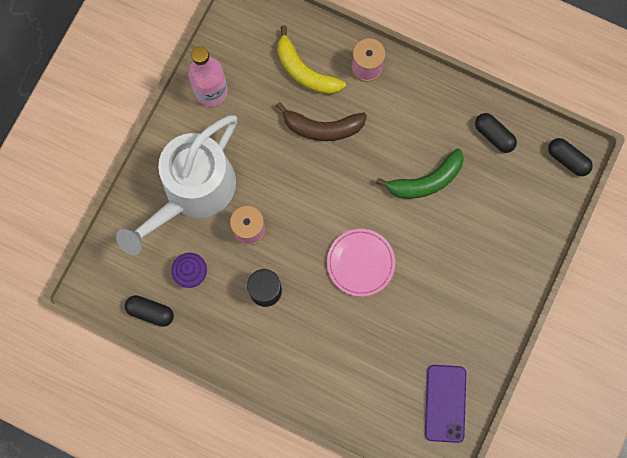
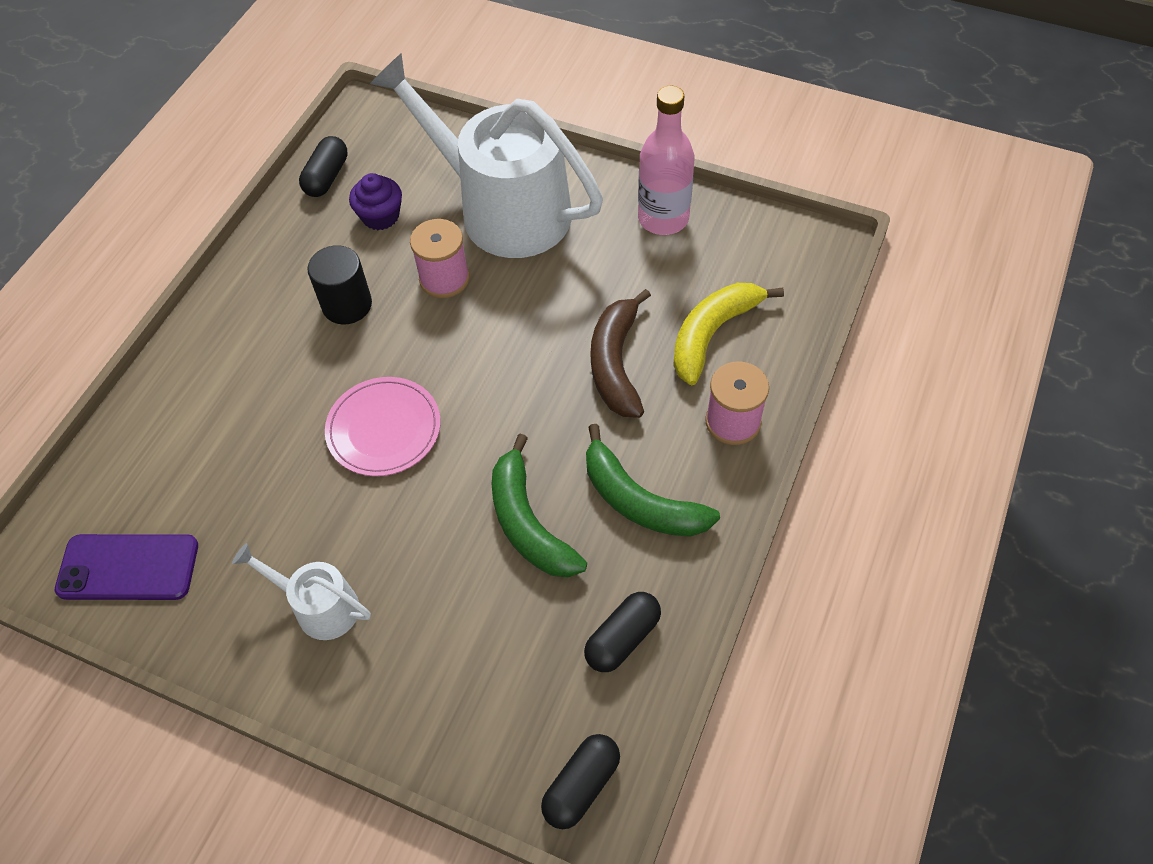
camera: 90 degrees right, 20 degrees down
none -> white watering can [232,543,371,640]
none -> green banana [586,424,720,537]

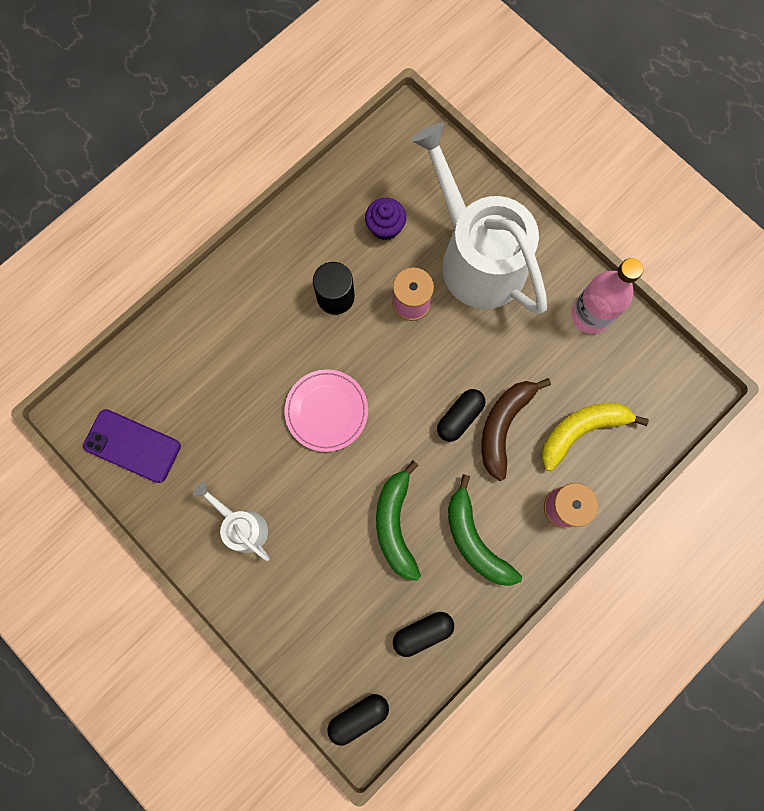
camera: 20 degrees right, 20 degrees up
black capsule [299,136,348,197] -> black capsule moved to [437,389,486,442]

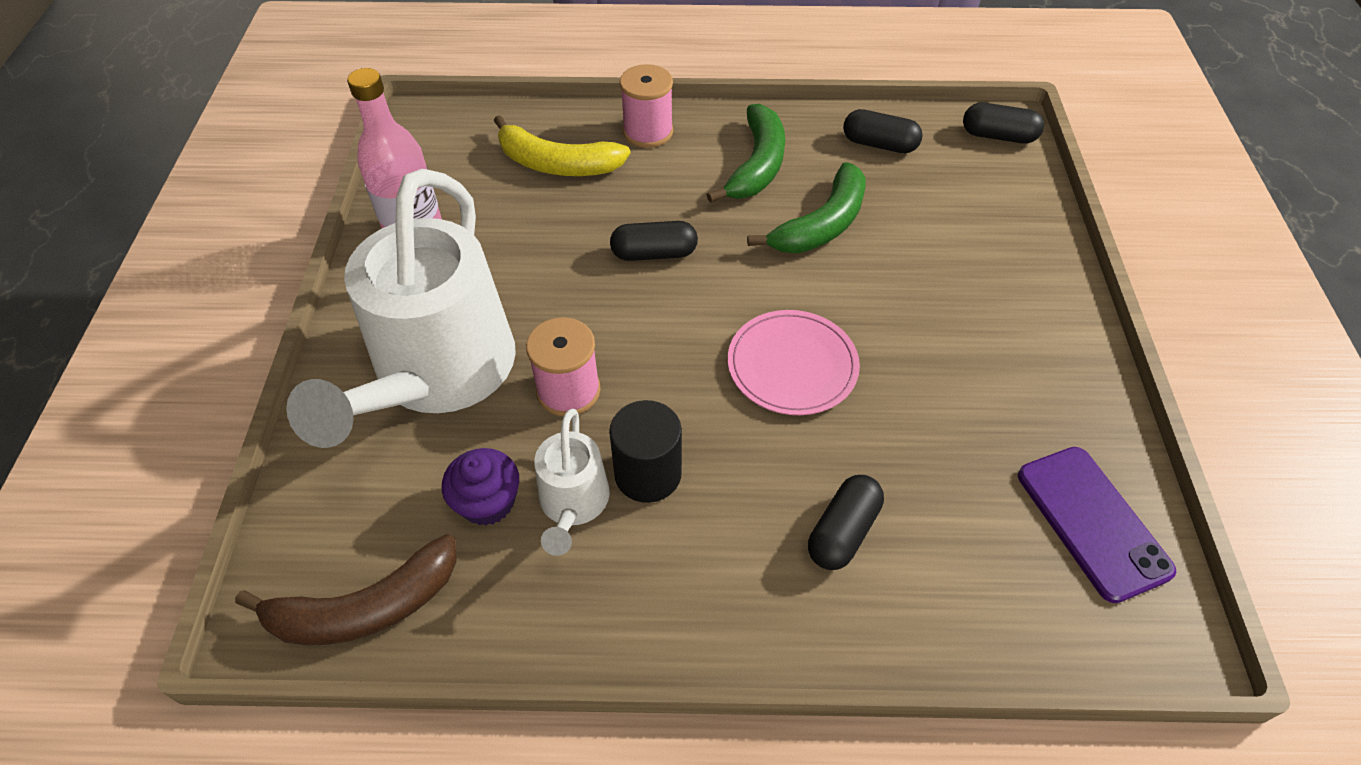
camera: 135 degrees left, 25 degrees down
white watering can [193,482,270,561] -> white watering can moved to [534,409,610,556]
brown banana [481,378,551,481] -> brown banana moved to [235,534,457,645]
none -> black capsule [808,475,884,570]

